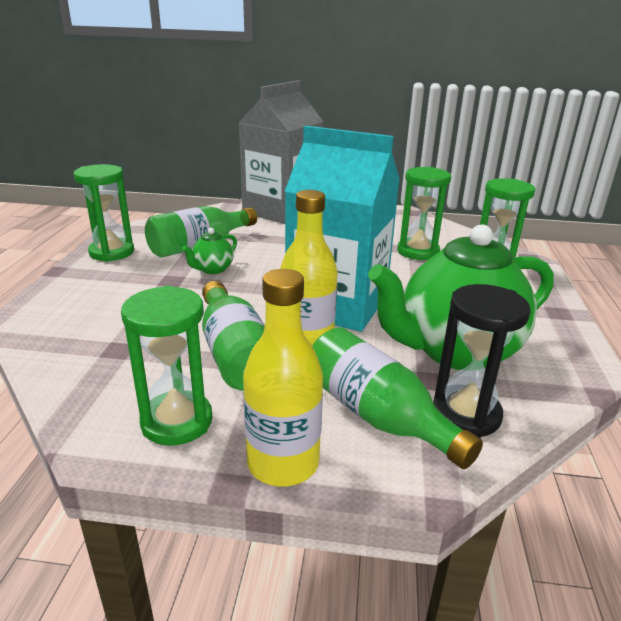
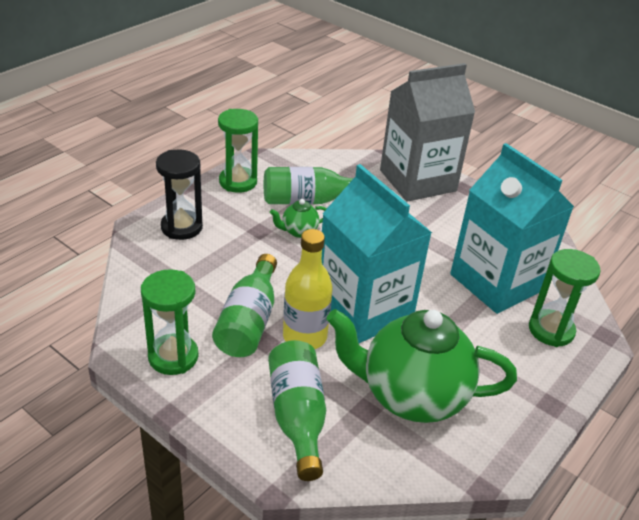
camera: 30 degrees right, 10 degrees up
yellow bottle [243,269,323,487] -> none
green hourglass [397,167,451,260] -> turquoise carton [450,143,574,314]
black hourglass [433,284,531,438] -> black hourglass moved to [156,149,203,240]

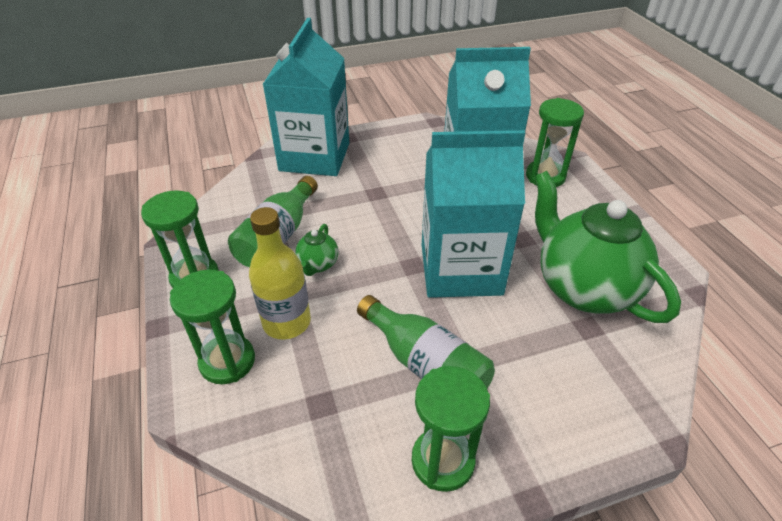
camera: 55 degrees left, 5 degrees up
black hourglass [156,149,203,240] -> green hourglass [170,269,255,384]
green bottle [268,340,326,481] -> none
yellow bottle [283,229,333,349] -> yellow bottle moved to [249,207,311,339]
green teapot [326,309,517,423] -> green teapot turned 105 degrees clockwise [534,171,681,323]
grey carton [380,63,475,202] -> turquoise carton [262,18,349,176]

